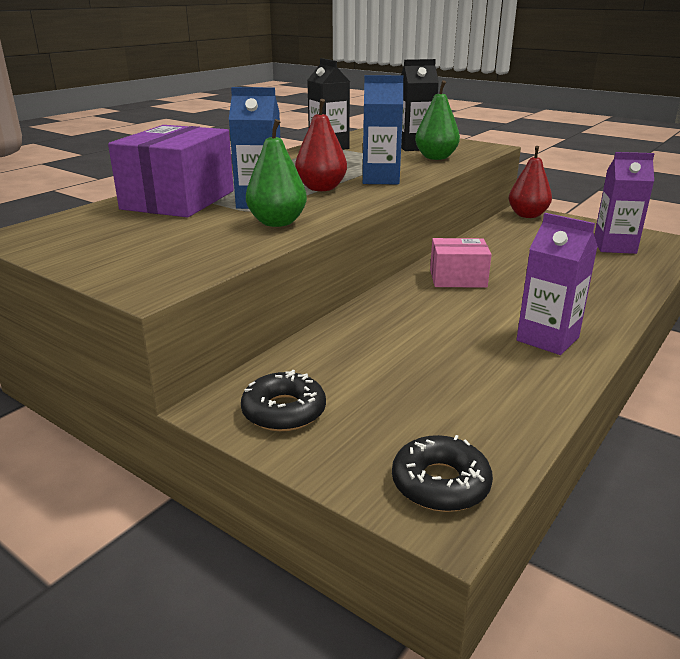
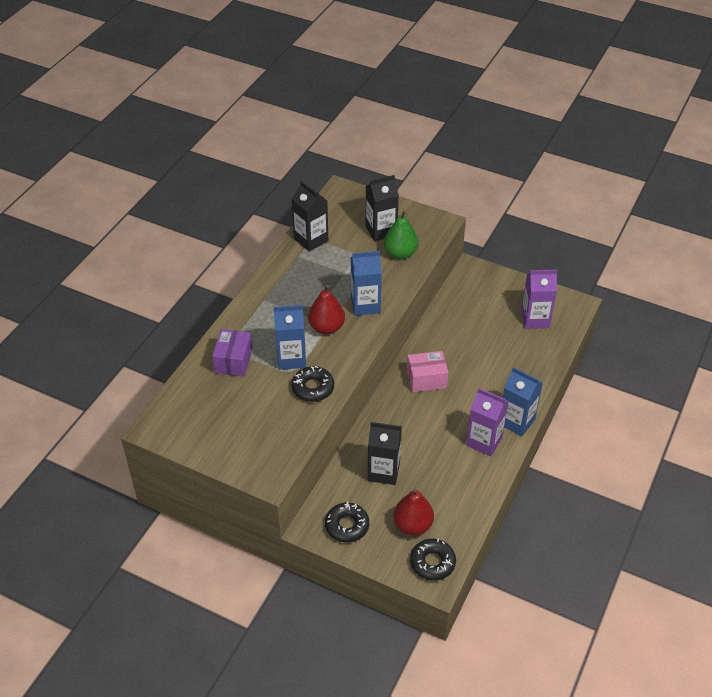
camera: 10 degrees left, 20 degrees up
purple box [108,125,234,217] -> purple box [212,329,253,377], size x0.58
green pear [246,119,307,227] -> black donut [291,366,334,402]
red pear [509,146,552,218] -> red pear moved to [394,488,434,535]
none -> black carton [368,422,402,485]
none -> blue carton [503,367,543,436]

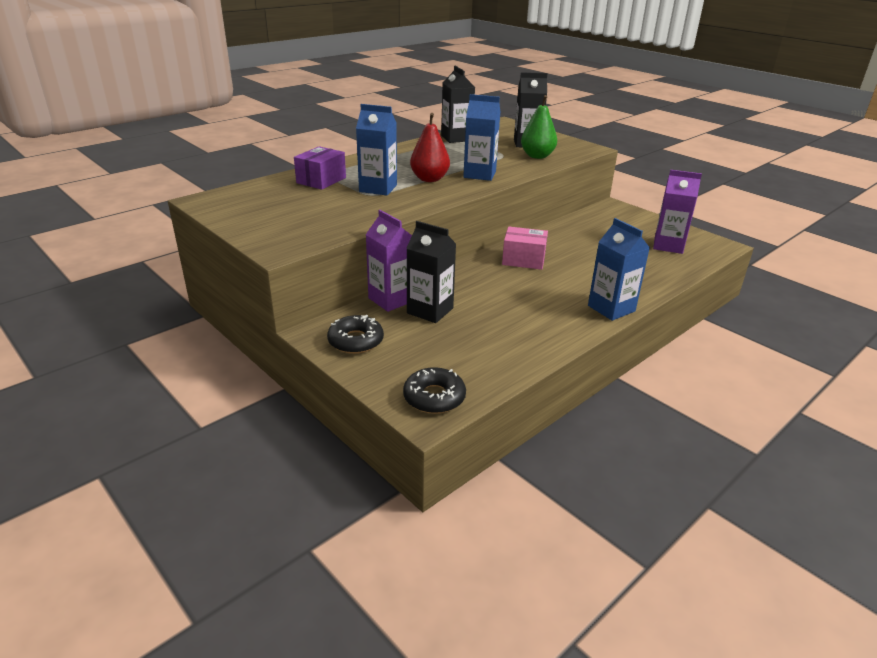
camera: 20 degrees right, 15 degrees down
black donut [291,366,334,402] -> none
red pear [394,488,434,535] -> none
purple carton [466,388,509,456] -> purple carton moved to [366,210,412,312]

